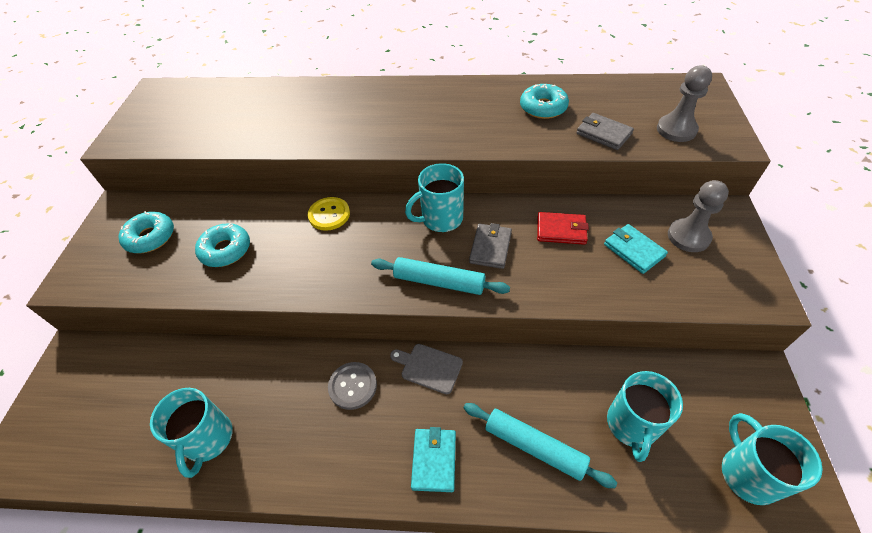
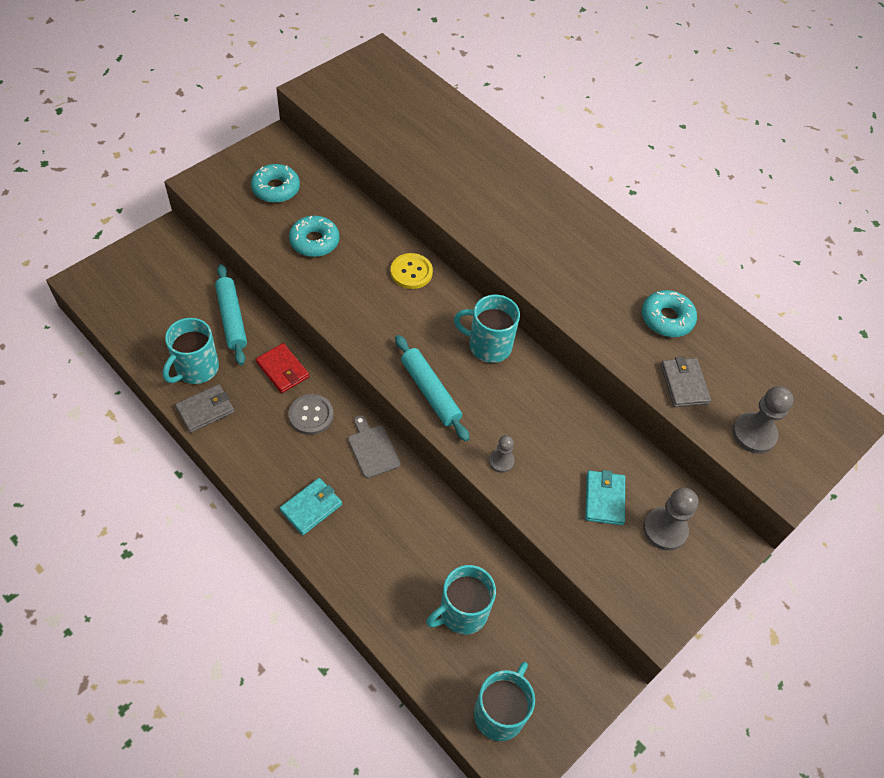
camera: 35 degrees right, 5 degrees up
turquoise rolling pin [463,403,617,488] -> turquoise rolling pin moved to [215,264,247,365]
grey wallet [469,223,512,269] -> grey wallet moved to [175,384,235,433]
red wallet [537,212,589,245] -> red wallet moved to [256,343,309,393]
none -> grey pawn [489,435,515,473]

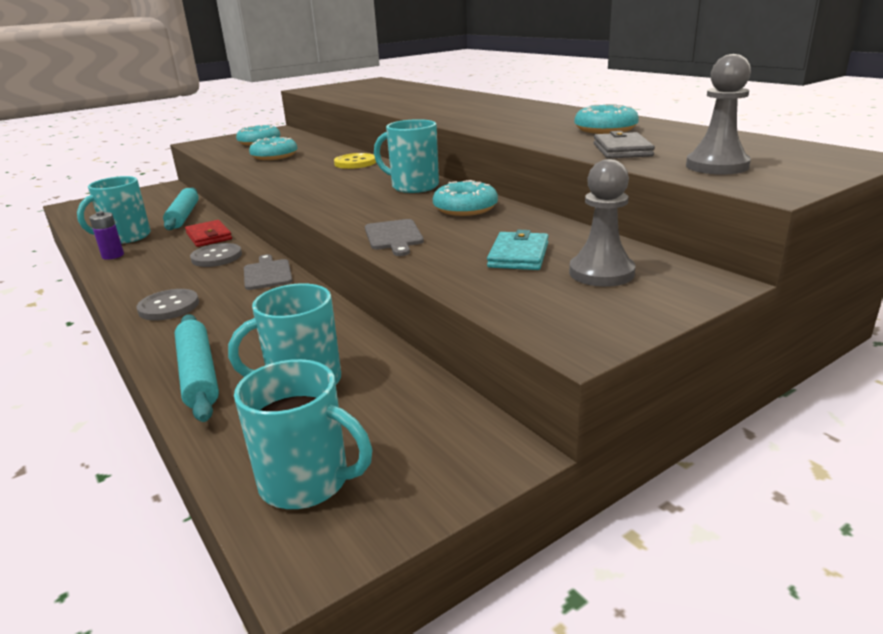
camera: 15 degrees right, 30 degrees down
grey wallet [175,384,235,433] -> purple battery [89,211,124,260]
turquoise wallet [280,478,342,535] -> grey button [136,289,199,321]
turquoise rolling pin [395,335,470,442] -> turquoise rolling pin moved to [174,314,219,422]
turquoise mug [474,662,535,741] -> turquoise mug turned 75 degrees clockwise [234,359,372,509]
grey pawn [489,435,515,473] -> grey cutting board [365,219,424,256]
none -> turquoise donut [433,180,498,216]

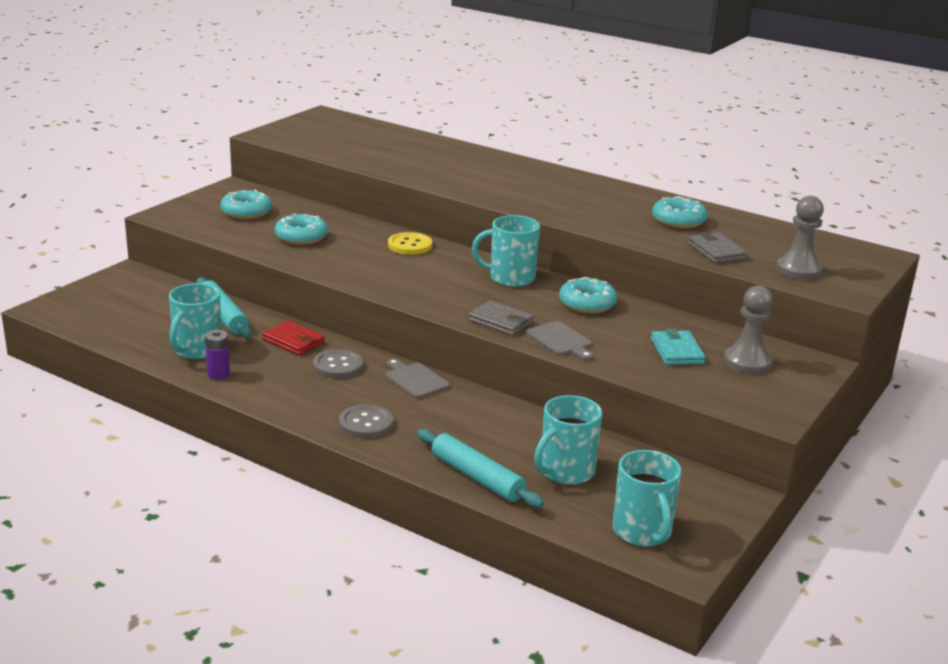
camera: 25 degrees left, 0 degrees up
turquoise mug [234,359,372,509] -> turquoise mug turned 75 degrees clockwise [613,450,682,547]
none -> grey wallet [468,300,534,336]

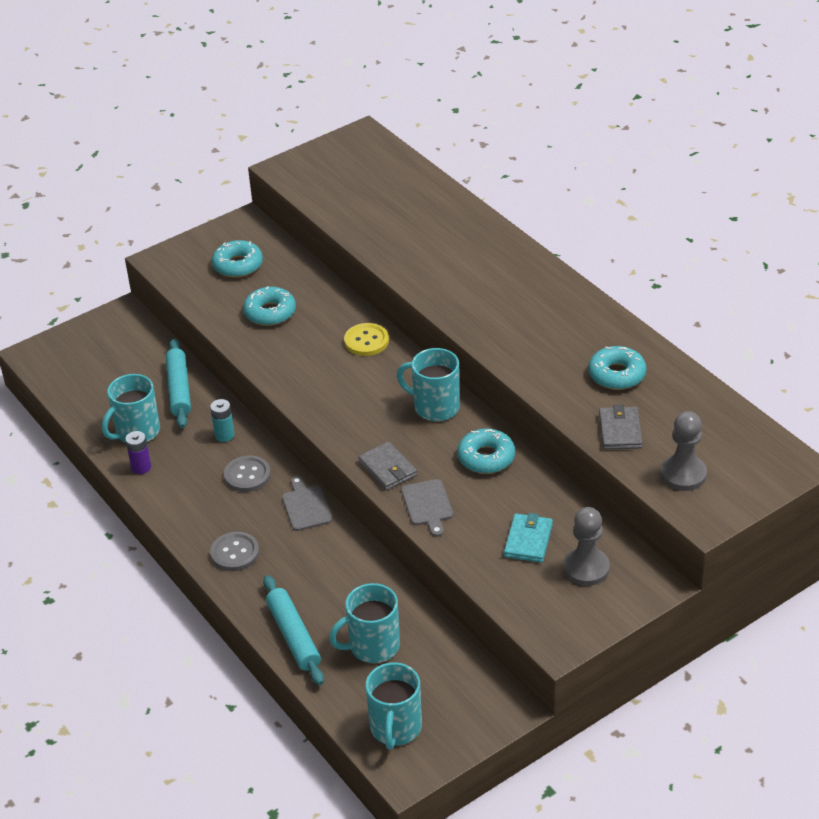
camera: 25 degrees right, 15 degrees up
red wallet [262,320,325,355] -> turquoise battery [210,399,235,442]

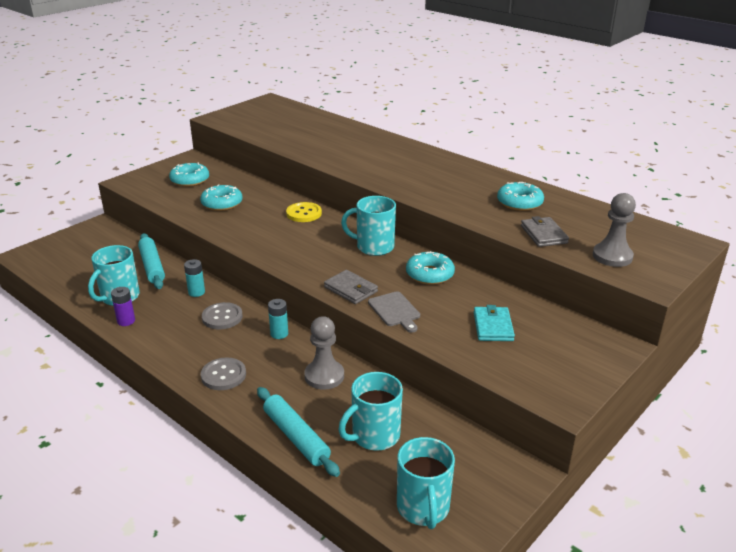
camera: 15 degrees left, 10 degrees down
grey cutting board [282,476,332,531] -> turquoise battery [268,299,288,339]
grey pawn [563,507,610,586] -> grey pawn moved to [304,316,344,390]

